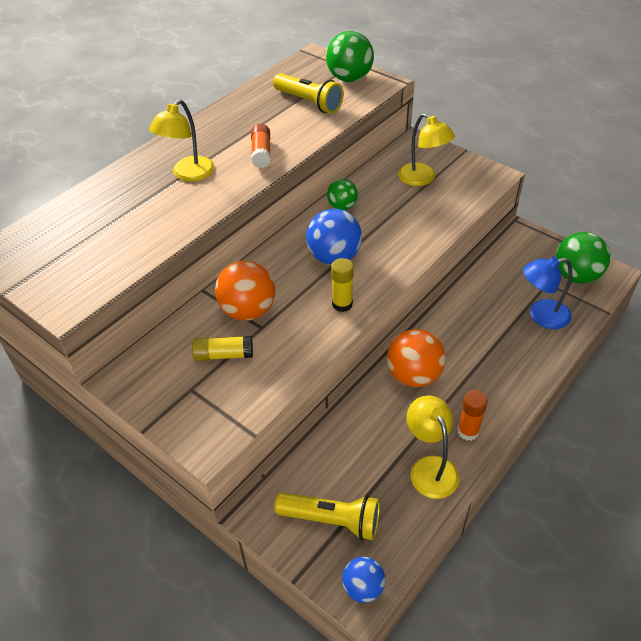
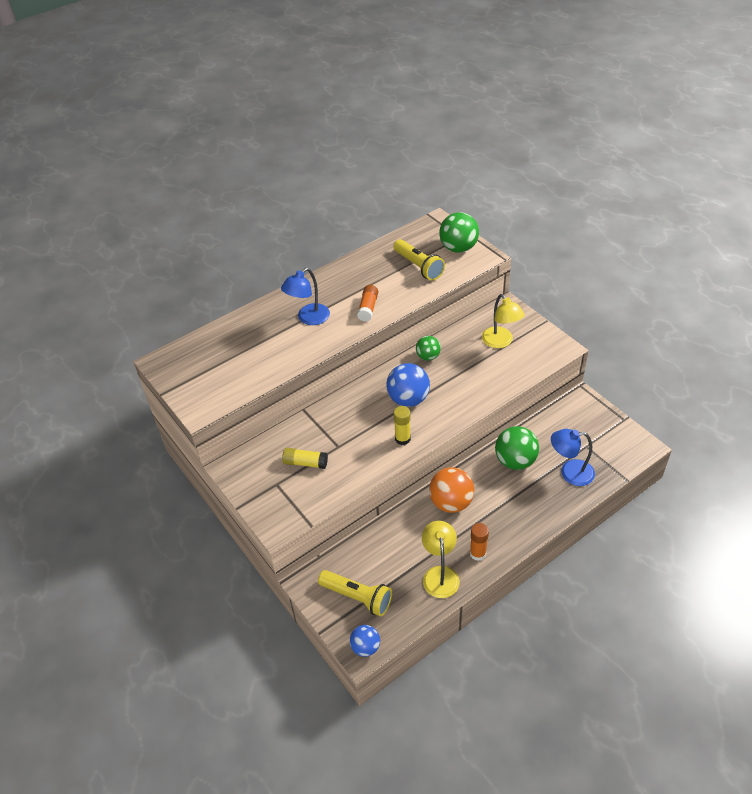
camera: 15 degrees right, 0 degrees up
yellow lamp [149,99,215,182] -> blue lamp [281,268,330,325]
orange ball [215,261,275,321] -> none
green ball [555,232,610,284] -> green ball moved to [495,426,539,470]

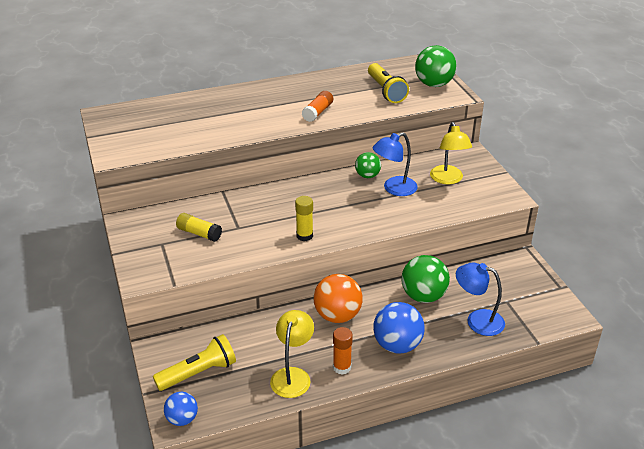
camera: 15 degrees right, 10 degrees down
blue lamp [281,268,330,325] -> blue lamp moved to [373,132,418,196]
yellow flashlight [318,570,392,616] -> yellow flashlight turned 75 degrees counterclockwise [153,334,236,391]
blue ball [386,363,430,407] -> blue ball moved to [373,302,425,354]

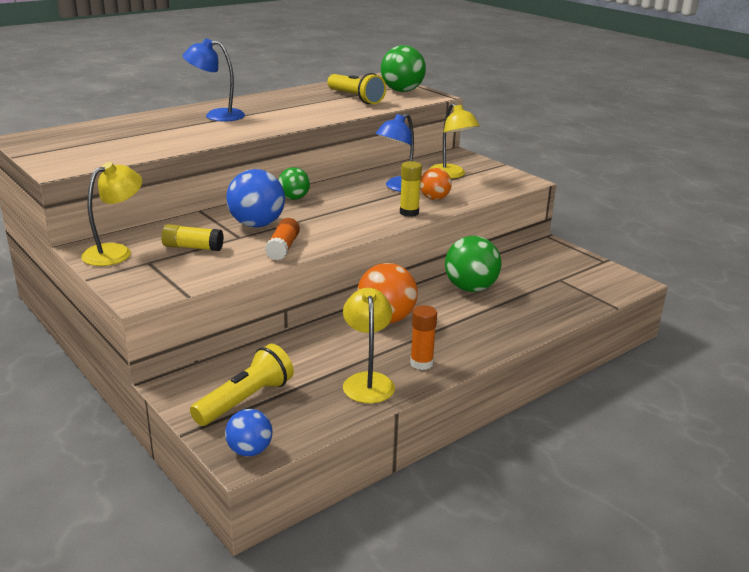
camera: 20 degrees left, 10 degrees down
yellow glue stick [295,196,313,241] -> yellow glue stick moved to [400,161,422,217]
orange glue stick [302,91,333,122] -> orange glue stick moved to [265,218,300,261]
green ball [355,152,381,178] -> green ball moved to [278,167,310,200]
blue ball [373,302,425,354] -> blue ball moved to [226,169,285,228]
blue lamp [456,262,505,336] -> blue lamp moved to [182,38,245,122]
none -> yellow lamp [81,162,142,266]
none -> orange ball [420,168,452,200]

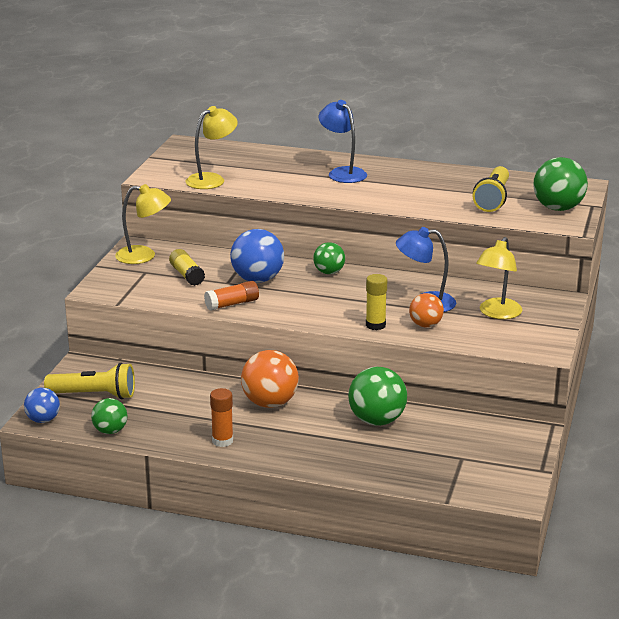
camera: 55 degrees right, 0 degrees up
yellow lamp [343,288,395,403] -> yellow lamp moved to [186,106,238,189]
none -> green ball [91,398,127,434]

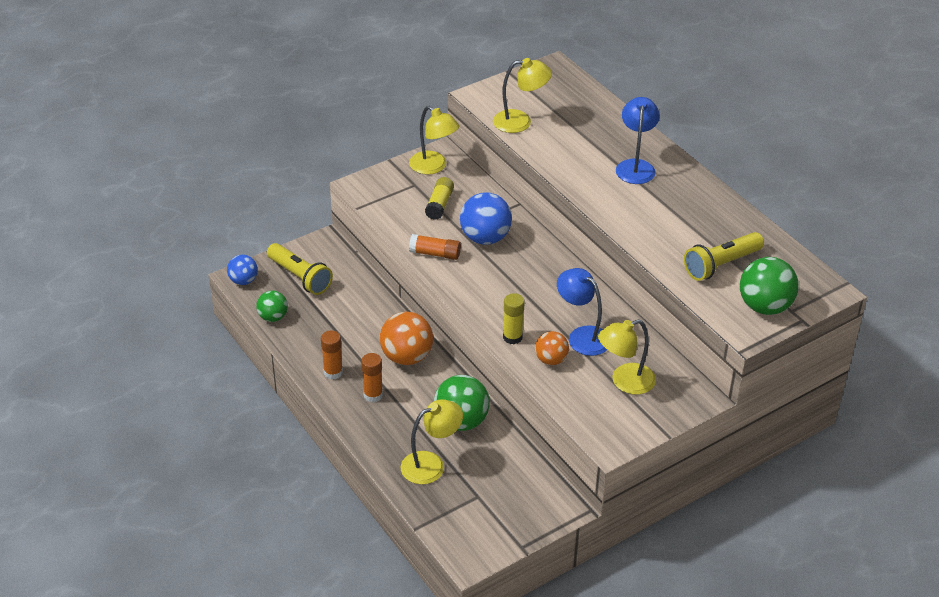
camera: 40 degrees right, 15 degrees up
green ball [313,242,345,274] -> none
none -> orange glue stick [361,353,383,402]
none -> yellow lamp [401,399,463,484]

